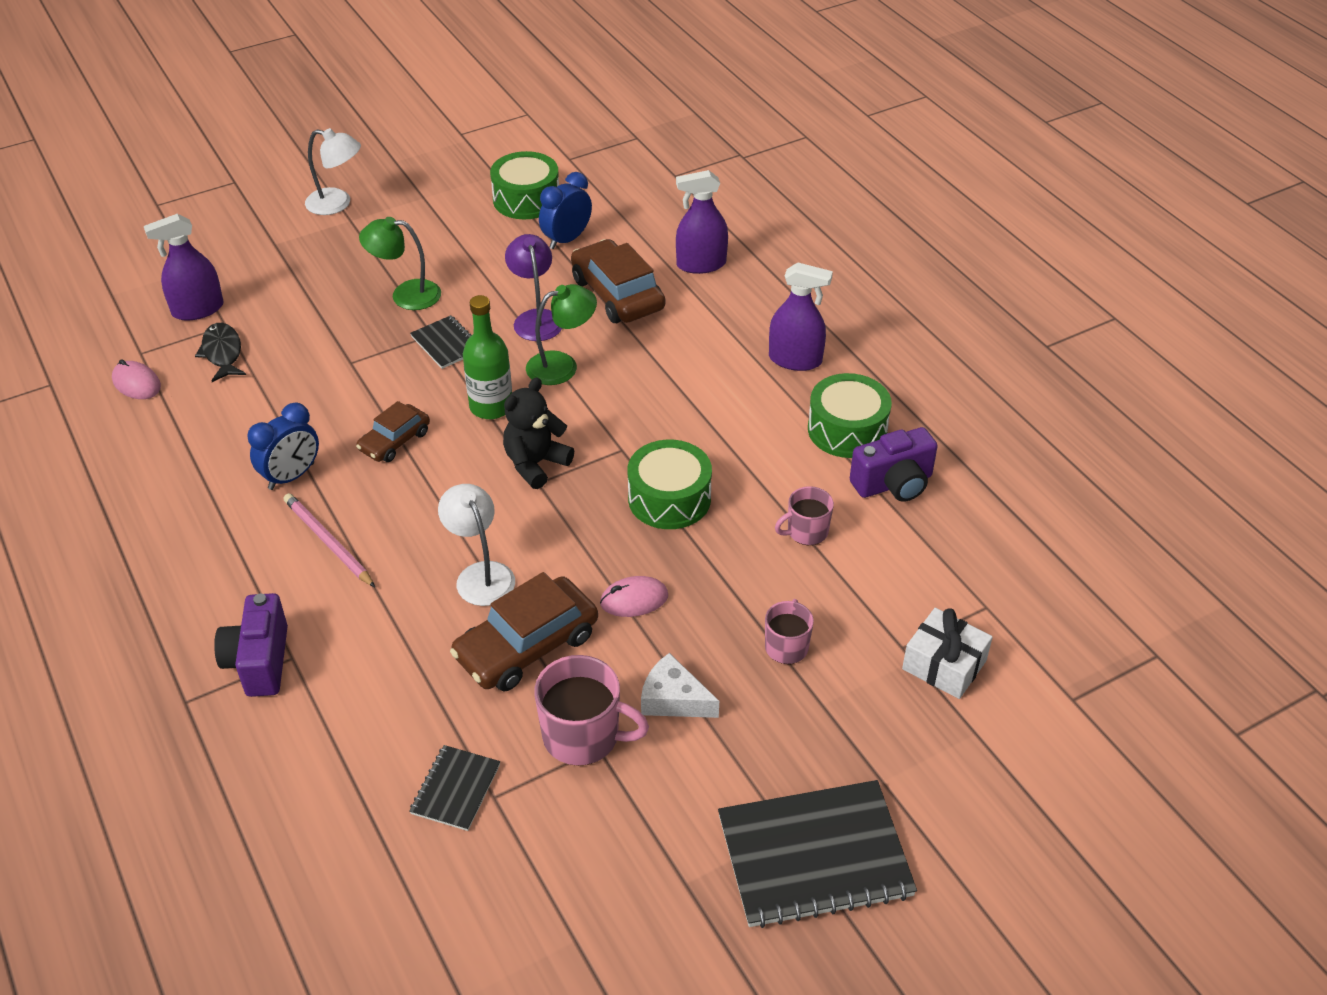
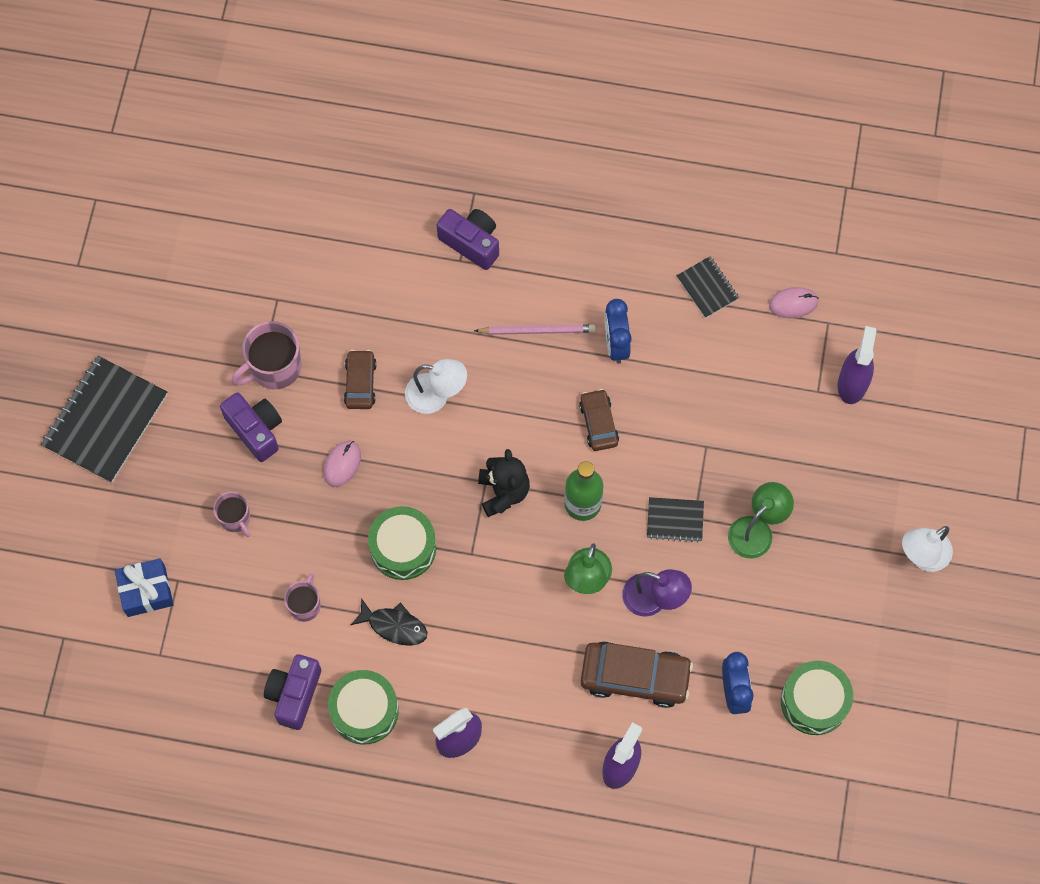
camera: 130 degrees right, 25 degrees up
black fish [195,323,246,382] -> black fish moved to [351,598,428,646]
black notebook [410,745,500,831] -> black notebook moved to [676,256,739,318]
brown car [450,572,598,691] -> brown car [344,350,377,409], size x0.59
white cheese [641,653,719,718] -> purple camera [220,392,282,462]
white gift [902,608,993,699] -> blue gift [115,558,174,617]

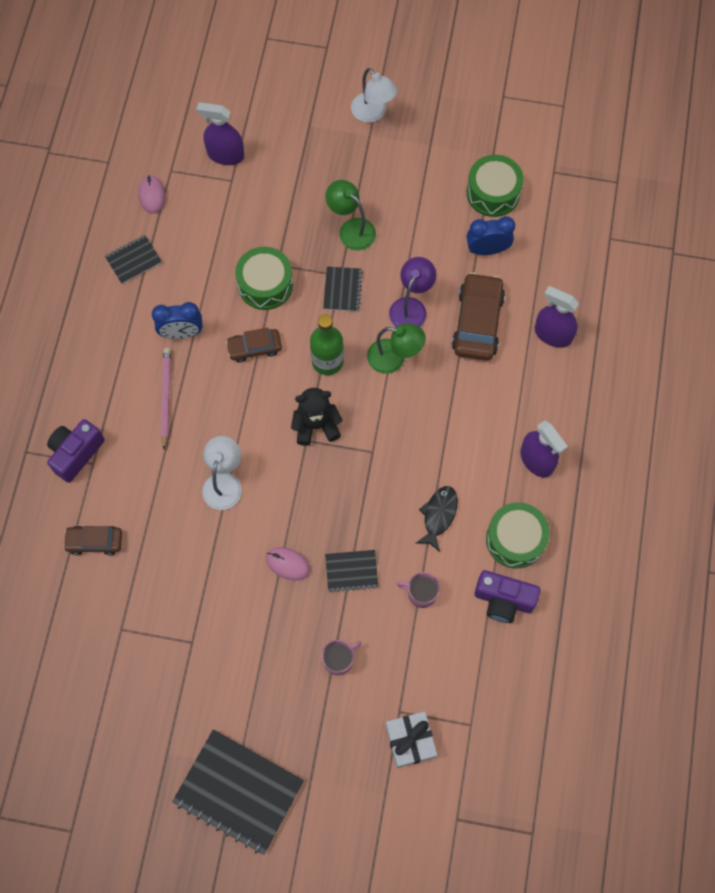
camera: 90 degrees left, 0 degrees up
blue gift [115,558,174,617] -> white gift [385,711,437,768]
purple camera [220,392,282,462] -> none
pink mug [231,321,301,389] -> none
brown car [344,350,377,409] -> brown car moved to [63,526,122,555]
green drum [368,506,436,580] -> green drum moved to [235,247,293,310]
none -> black notebook [325,550,378,593]

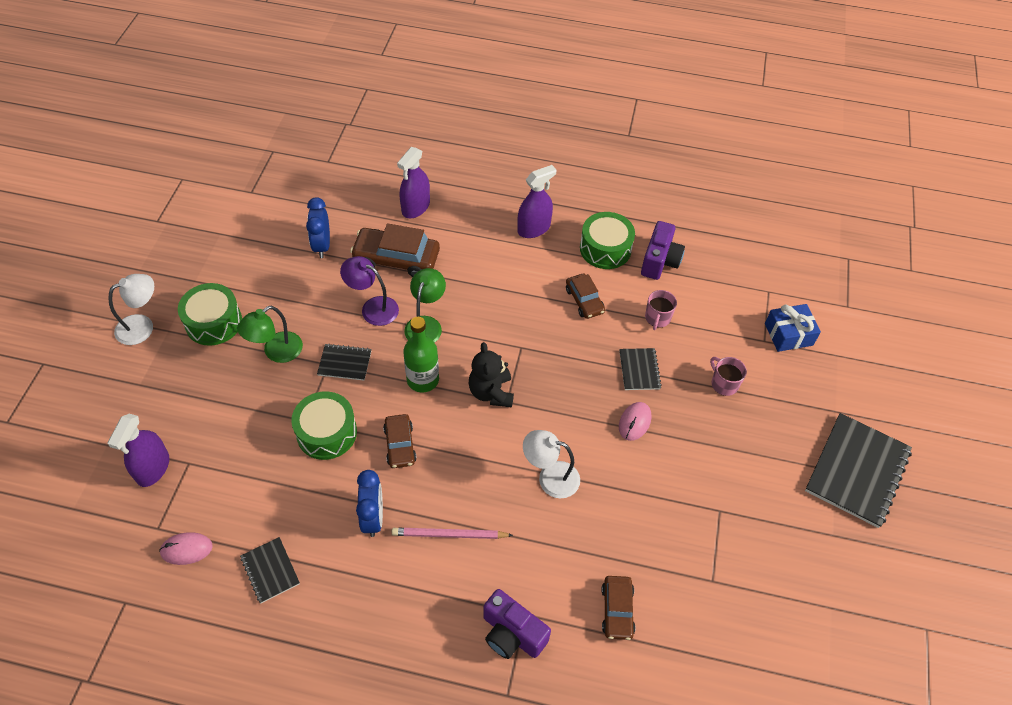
camera: 90 degrees left, 15 degrees down
white gift [385,711,437,768] -> blue gift [765,304,821,352]
black fish [416,486,458,552] -> brown car [566,274,605,319]
green drum [466,155,524,217] -> green drum moved to [178,283,242,346]

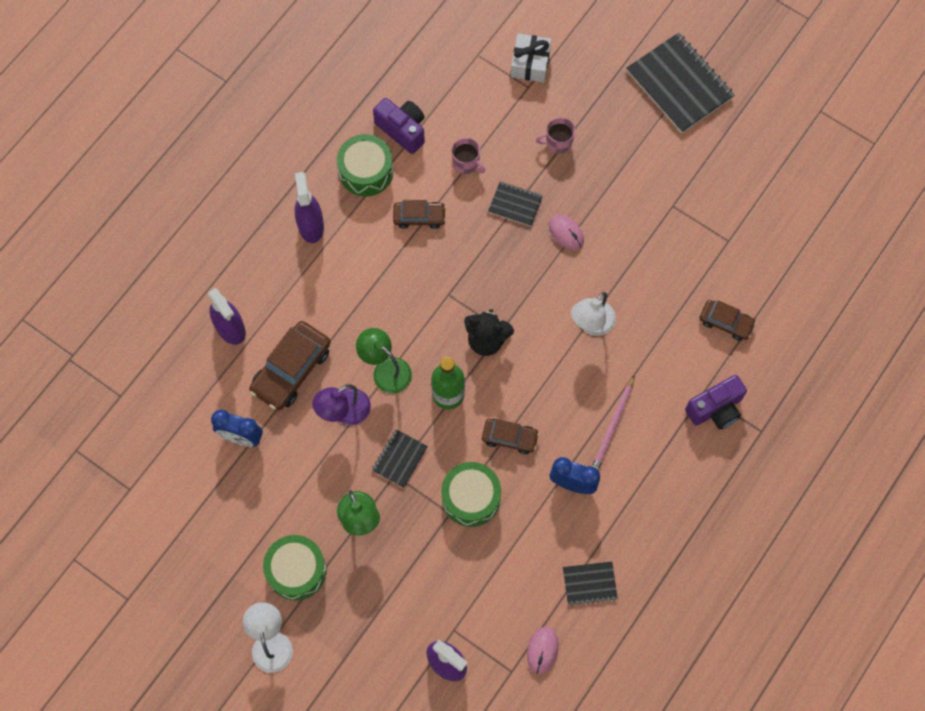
camera: 65 degrees left, 15 degrees up
blue gift [765,304,821,352] -> white gift [511,34,551,83]

